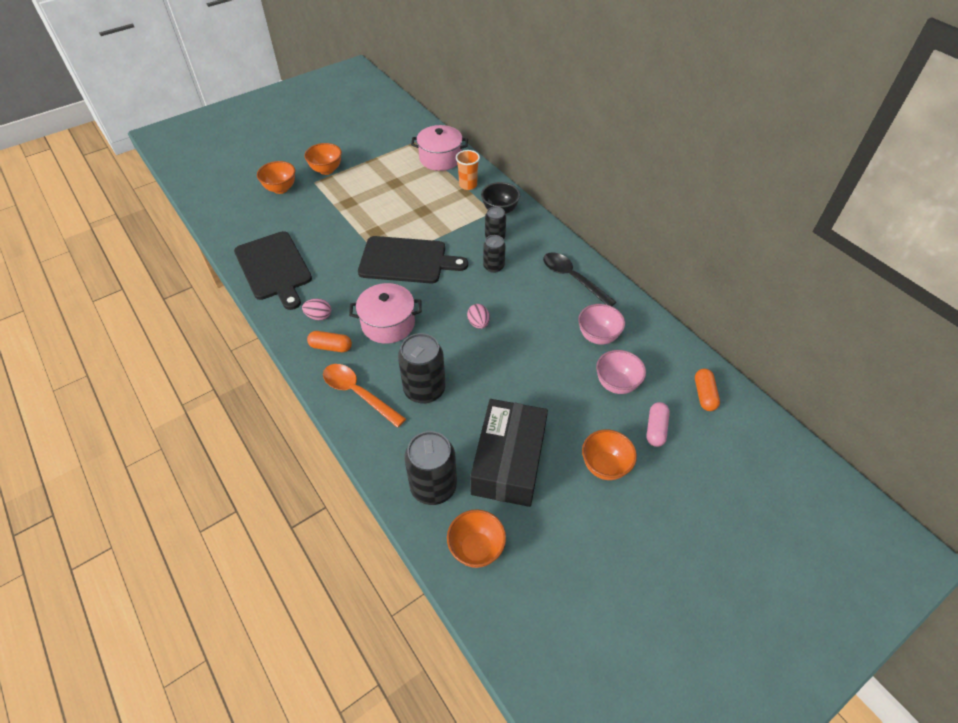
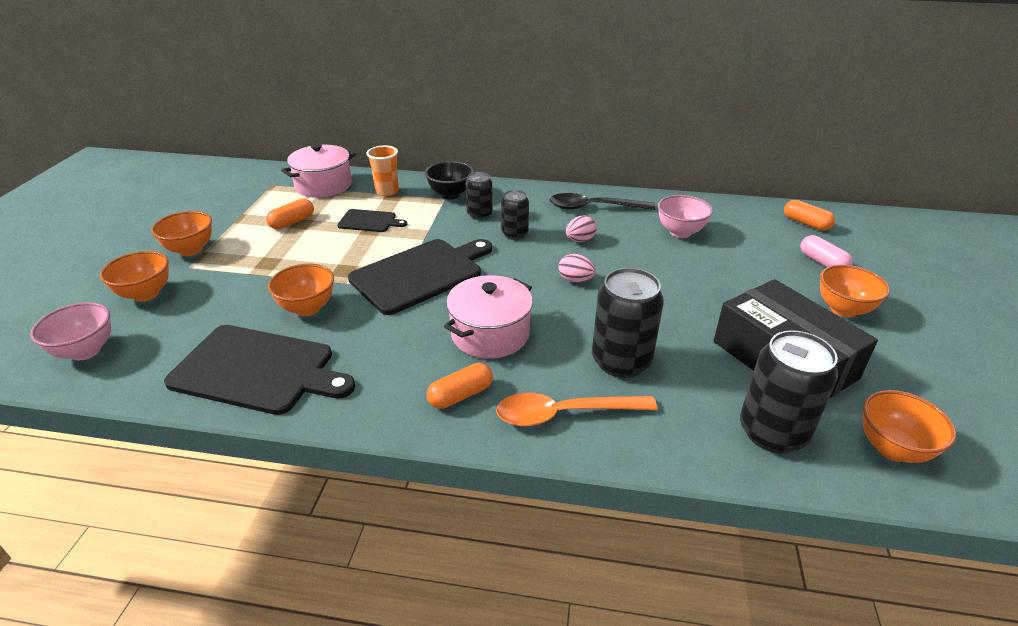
camera: 45 degrees left, 15 degrees down
pink egg [302,299,331,320] -> pink egg moved to [566,216,597,242]
pink bowl [596,350,646,394] -> pink bowl moved to [30,302,111,360]
none -> orange capsule [266,198,314,229]
none -> orange bowl [268,263,334,316]
none -> black cutting board [337,209,407,232]

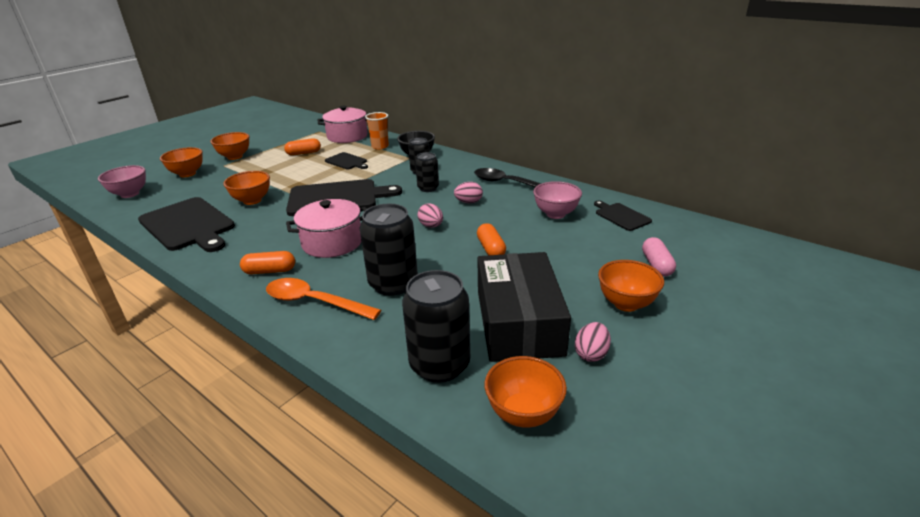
camera: 30 degrees right, 5 degrees down
orange capsule [784,200,835,231] -> orange capsule moved to [477,223,506,255]
none -> pink egg [575,322,611,362]
none -> black cutting board [594,201,652,231]

